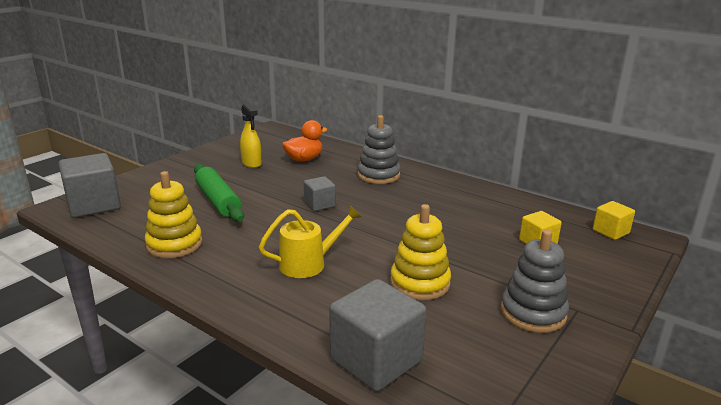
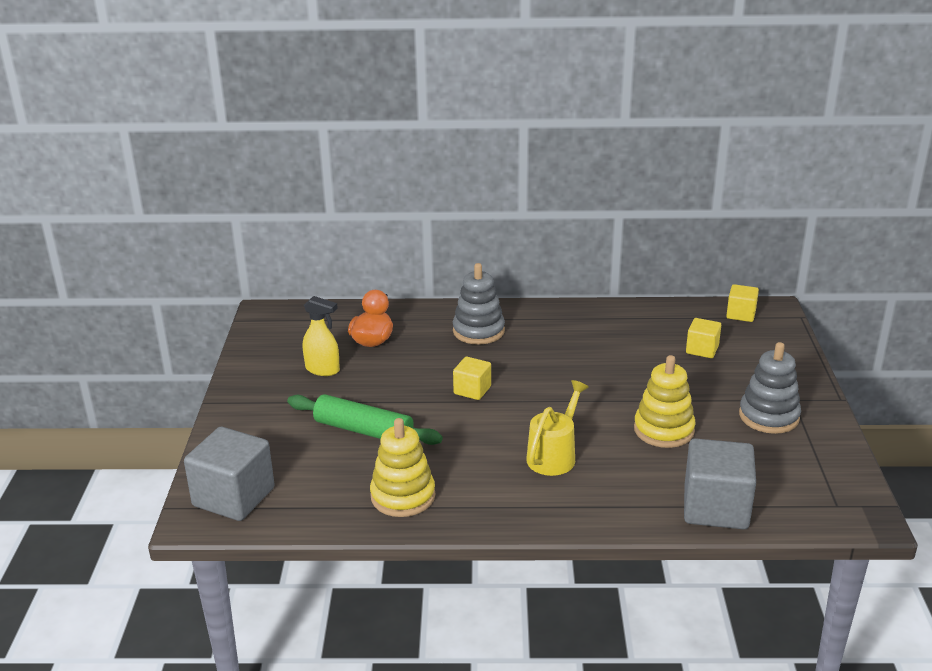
camera: 35 degrees left, 5 degrees up
grey cube [304,176,336,211] -> yellow cube [453,357,491,400]

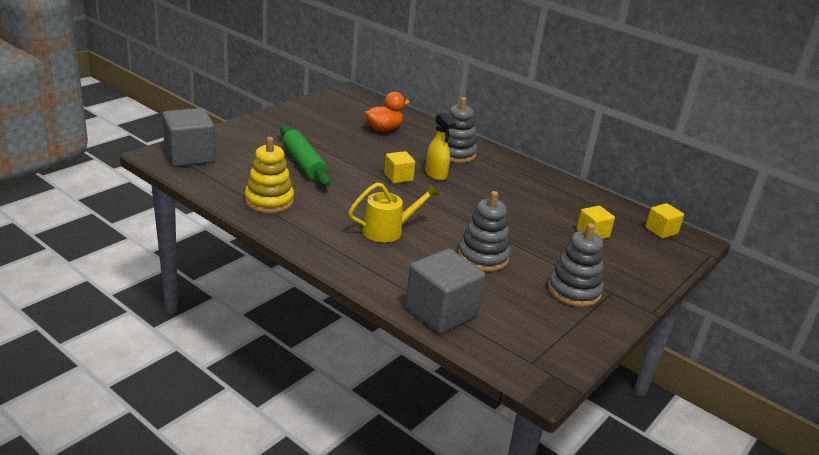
camera: 35 degrees right, 0 degrees up
yellow spray bottle [303,296,340,376] -> yellow spray bottle moved to [425,113,456,181]
yellow stacking toy [634,355,696,448] -> grey stacking toy [458,191,510,272]

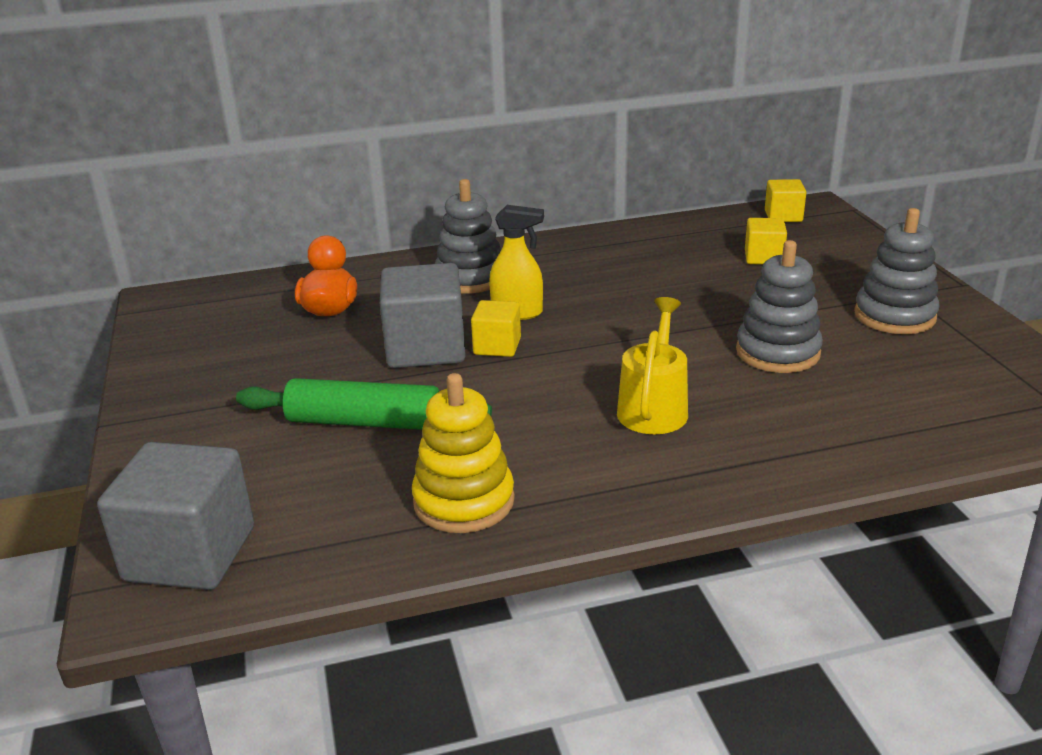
camera: 50 degrees left, 0 degrees up
grey cube [405,249,486,334] -> grey cube moved to [380,263,466,368]

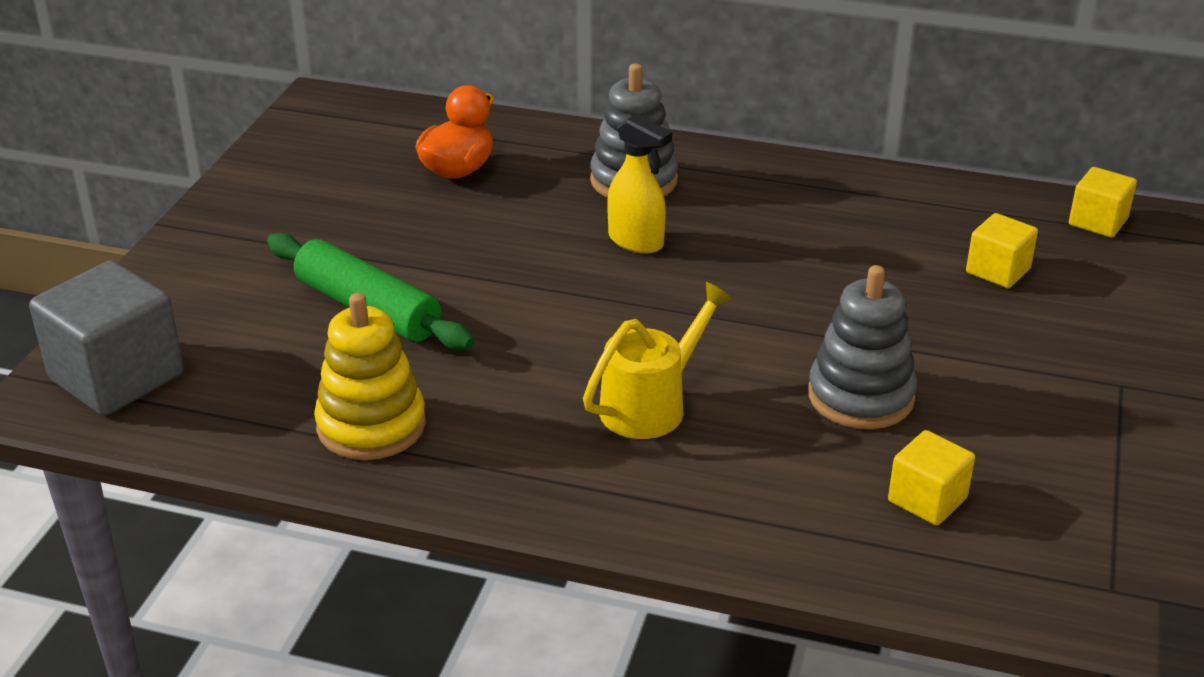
camera: 30 degrees right, 5 degrees up
grey cube [380,263,466,368] -> none
yellow cube [471,300,521,357] -> yellow cube moved to [888,430,975,526]
grey stacking toy [854,208,939,334] -> none

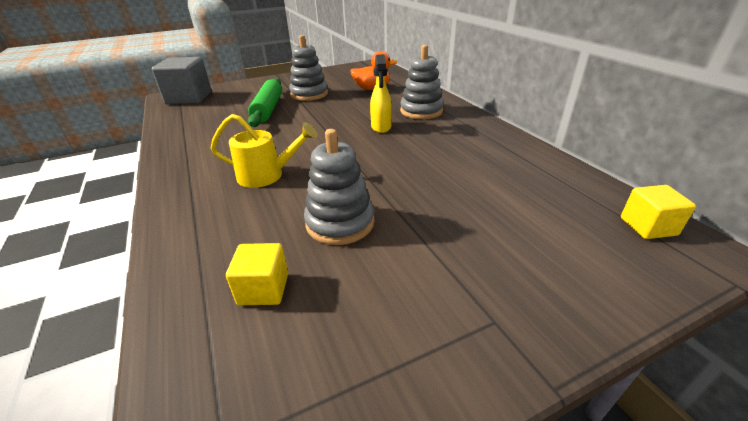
camera: 50 degrees right, 0 degrees up
yellow stacking toy [314,293,426,460] -> none
yellow cube [966,213,1038,288] -> none
none -> grey stacking toy [289,35,328,101]

